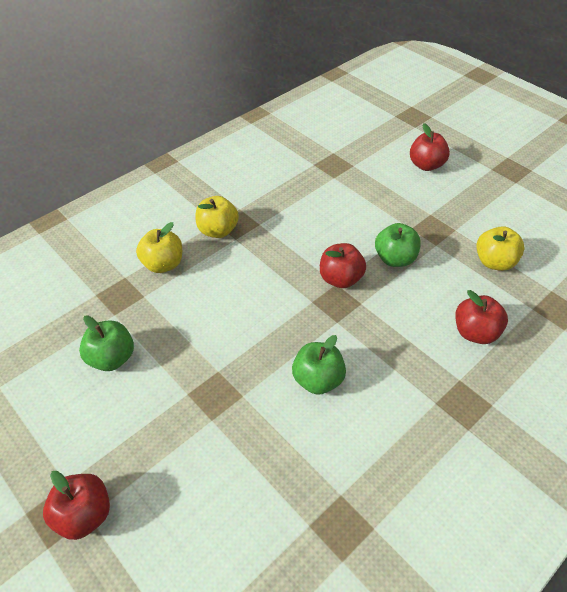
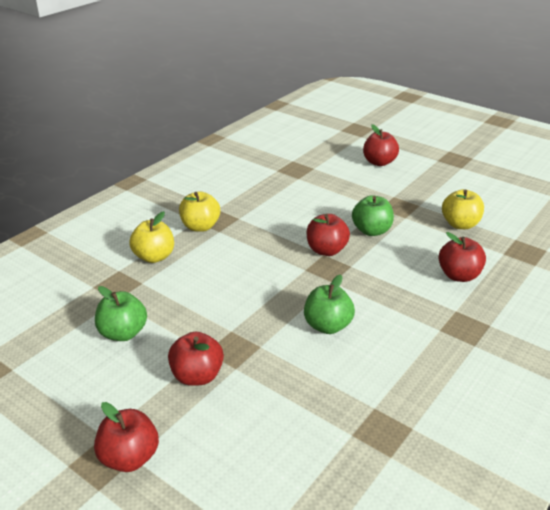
camera: 10 degrees left, 15 degrees down
none -> red apple [168,332,224,386]

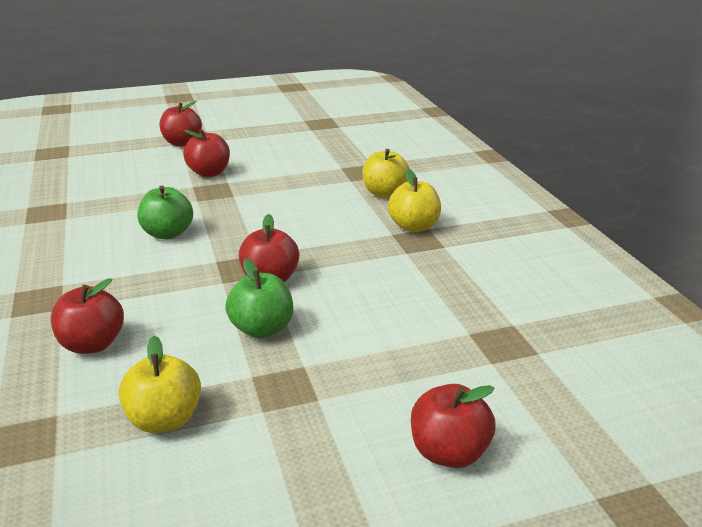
camera: 125 degrees right, 5 degrees down
green apple [95,286,147,341] -> none

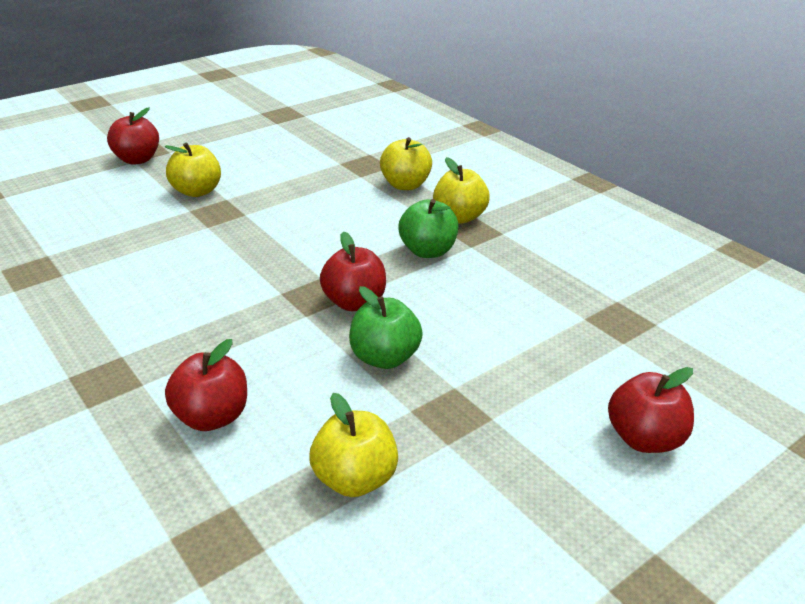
camera: 20 degrees left, 5 degrees up
green apple [138,186,193,239] -> green apple moved to [398,199,458,258]
red apple [183,129,230,177] -> yellow apple [165,142,221,197]

